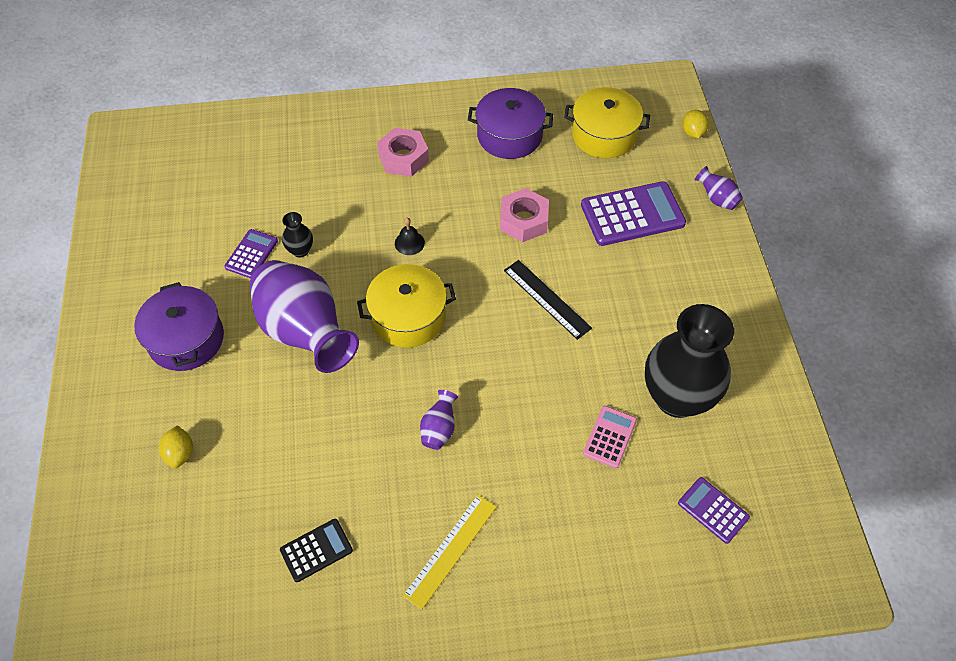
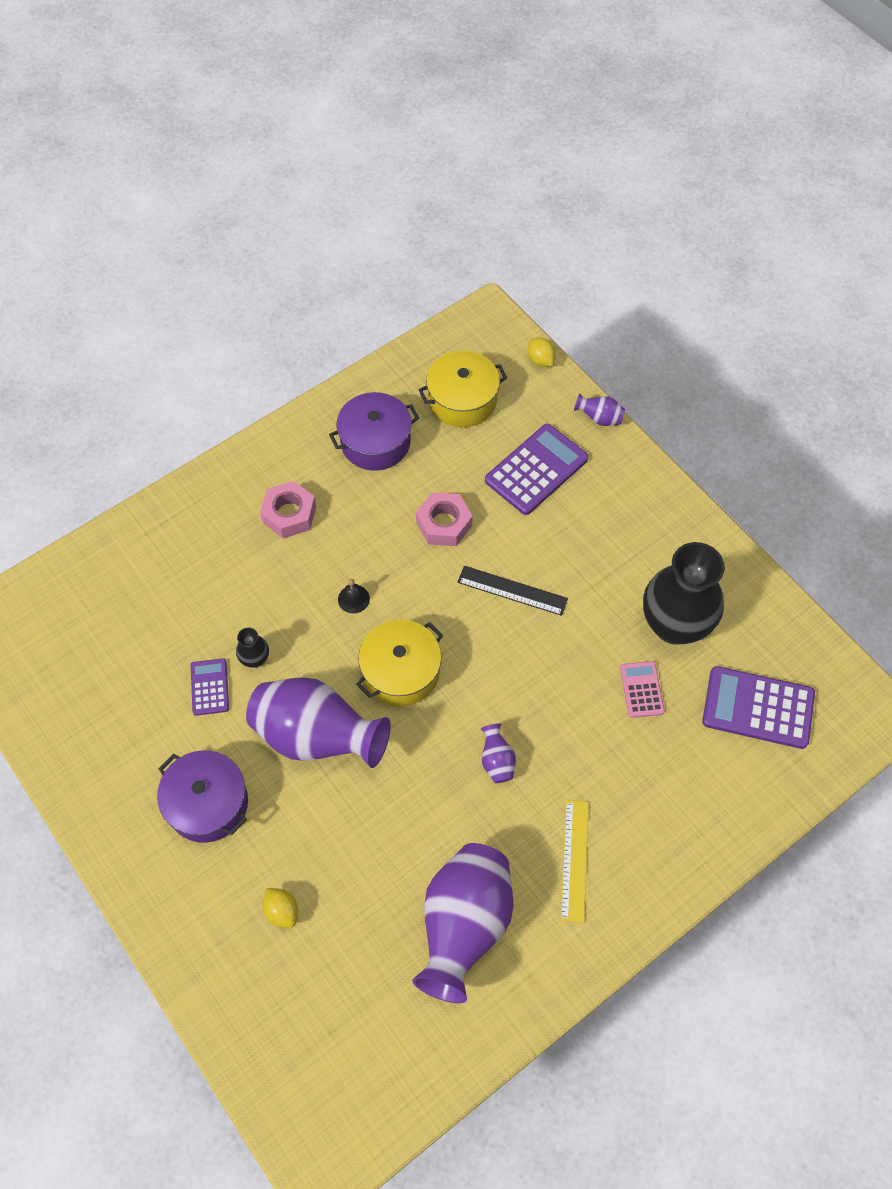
camera: 30 degrees left, 5 degrees up
black calculator [280,519,353,582] -> purple vase [412,843,513,1003]
purple calculator [678,477,750,544] -> purple calculator [702,666,815,749], size x1.82

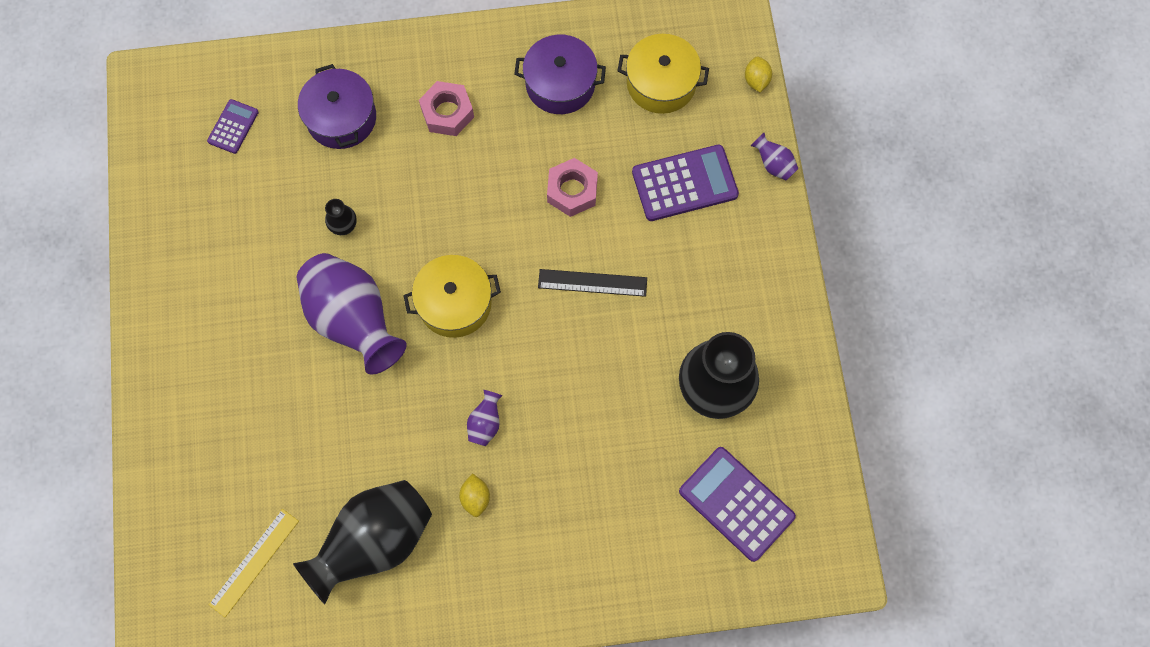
camera: 30 degrees right, 10 degrees up
purple pot [157,750,248,843] -> purple pot moved to [298,64,376,149]
purple calculator [191,658,229,716] -> purple calculator moved to [207,99,259,154]
yellow lemon [263,888,298,928] -> yellow lemon moved to [459,473,490,517]
black bell [338,579,370,614] -> none
purple vase [412,843,513,1003] -> black vase [293,480,432,605]
black ruler [457,566,568,616] -> black ruler turned 45 degrees counterclockwise [538,269,647,297]
yellow ruler [561,800,589,923] -> yellow ruler moved to [208,509,299,617]
pink calculator [620,661,665,718] -> none

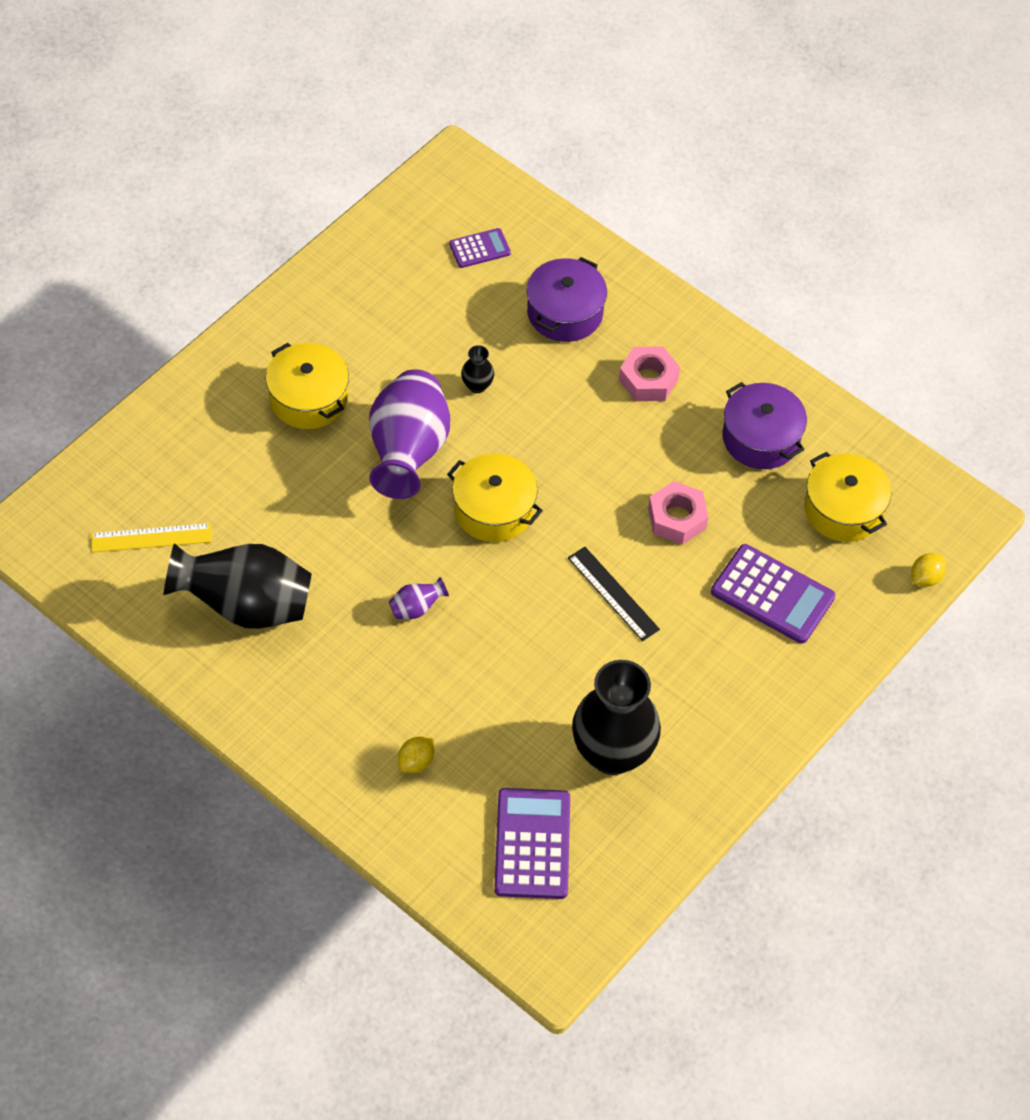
camera: 45 degrees right, 15 degrees down
yellow lemon [459,473,490,517] -> yellow lemon moved to [398,737,434,773]
purple vase [751,133,799,180] -> none
none -> yellow pot [266,343,349,429]

